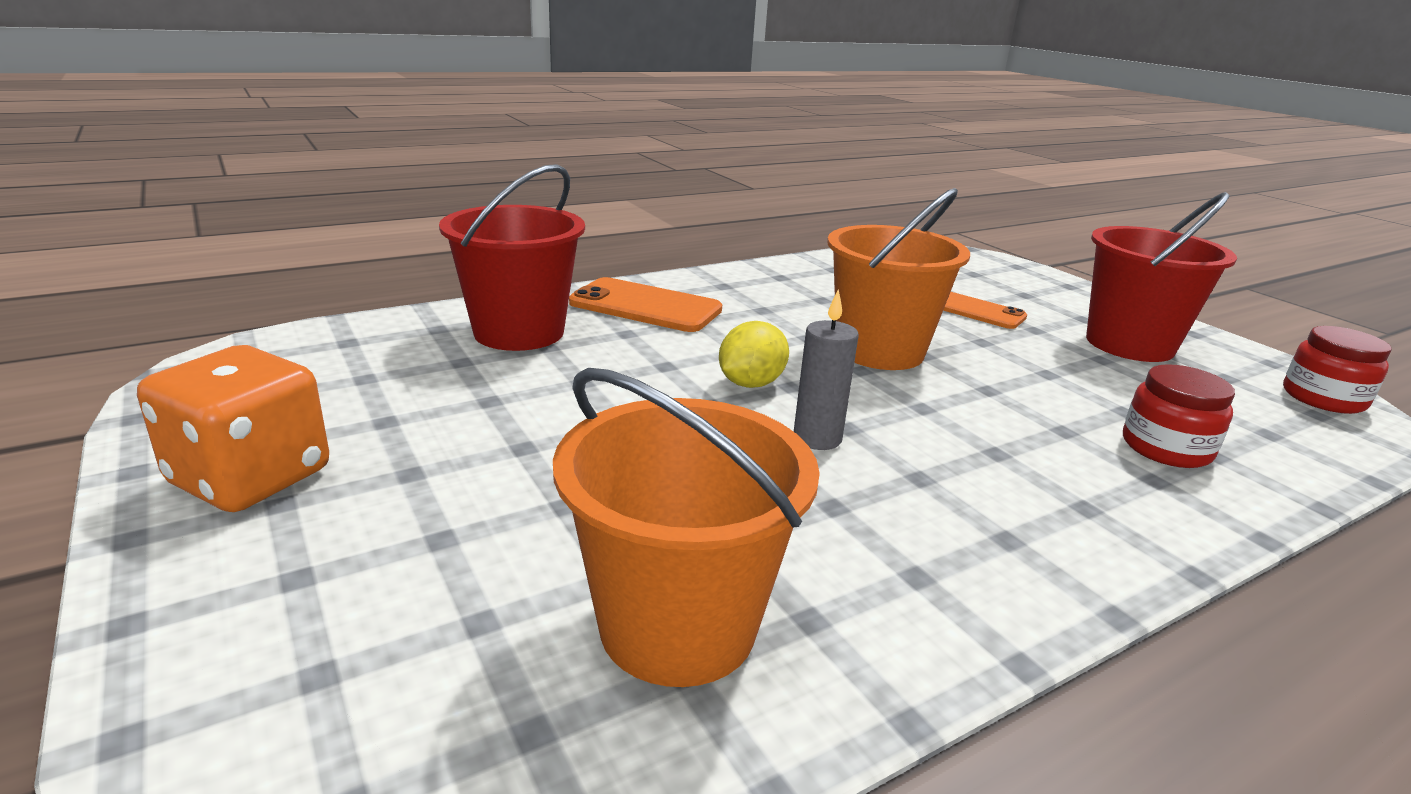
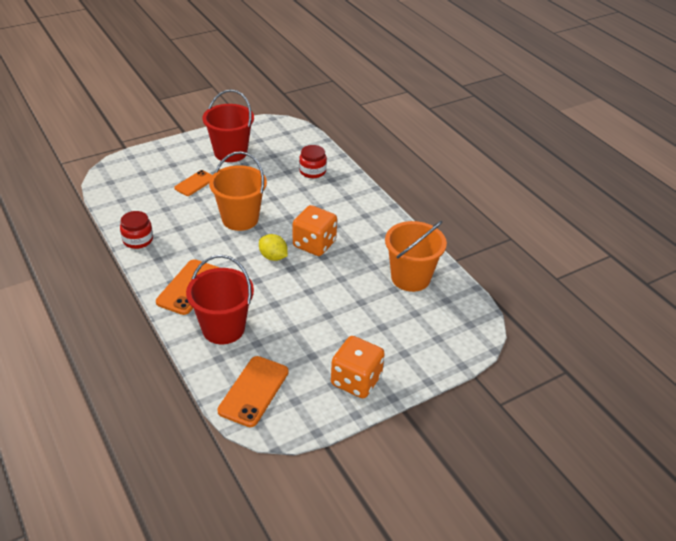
camera: 90 degrees left, 15 degrees up
grey candle [794,289,859,450] -> orange dice [293,205,337,256]
red jar [1283,326,1392,414] -> red jar moved to [120,211,153,249]
none -> orange phone [217,356,289,427]

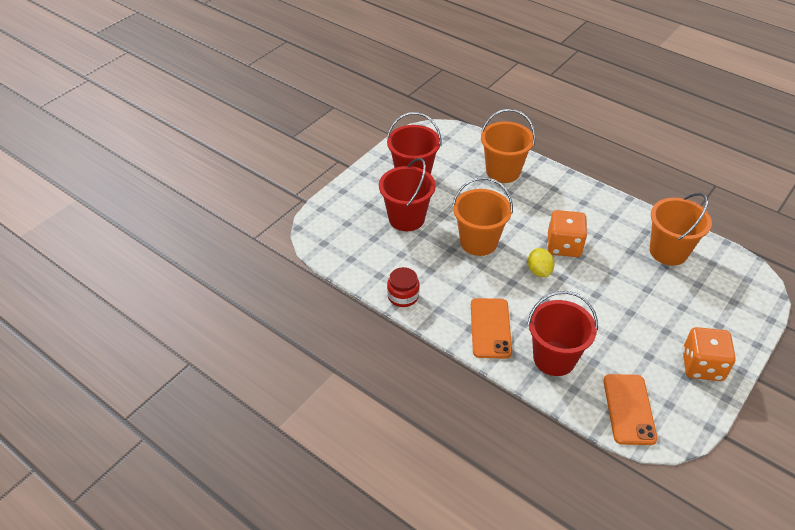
camera: 20 degrees left, 5 degrees up
orange phone [174,170,212,196] -> red bucket [379,158,436,231]
yellow lemon [259,234,288,261] -> yellow lemon turned 60 degrees clockwise [528,248,555,277]
red jar [299,145,327,178] -> orange bucket [481,109,536,183]

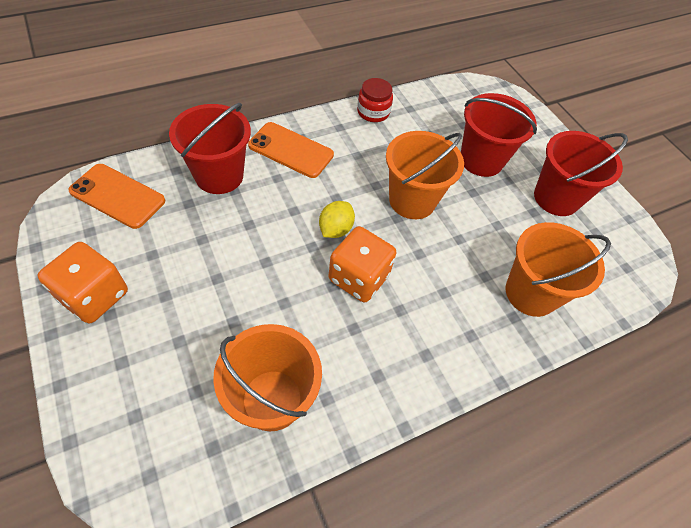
camera: 110 degrees right, 10 degrees up
yellow lemon [528,248,555,277] -> yellow lemon turned 75 degrees counterclockwise [319,201,355,238]

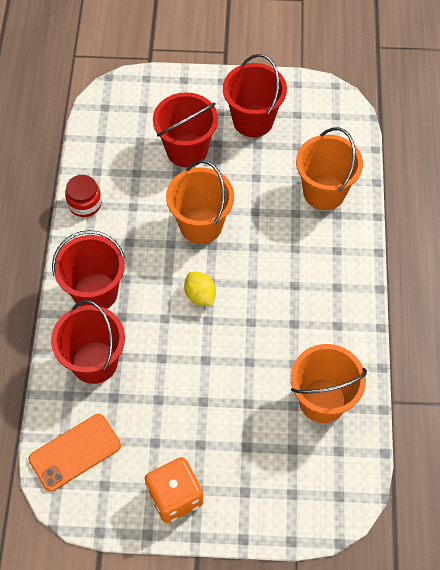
camera: 55 degrees left, 5 degrees up
orange phone [248,122,334,178] -> red bucket [52,230,125,309]
orange dice [329,226,396,302] -> none

